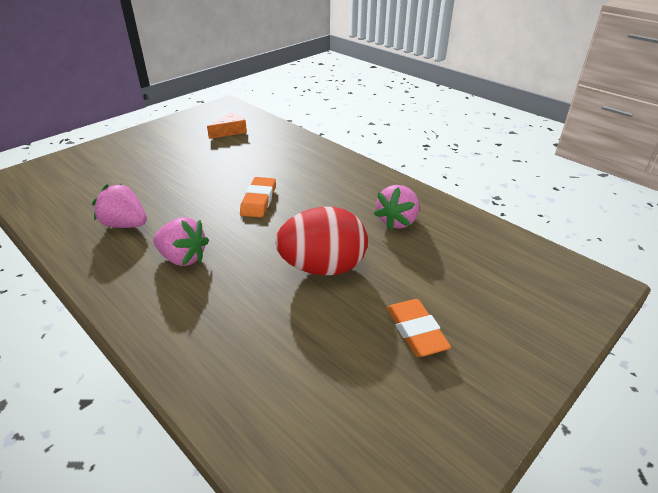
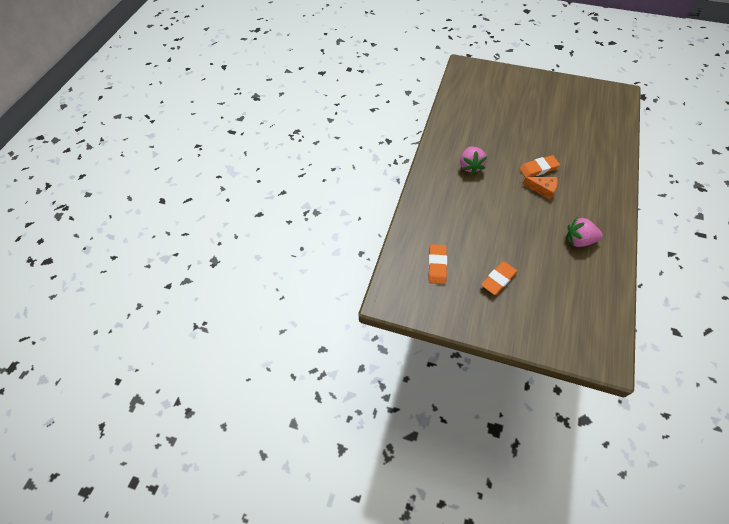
camera: 65 degrees right, 20 degrees up
pink strawberry [92,184,147,228] -> none
orange cheese [207,112,247,139] -> orange cheese moved to [523,177,558,199]
red egg [275,207,368,275] -> none
none -> orange eraser [428,244,447,284]

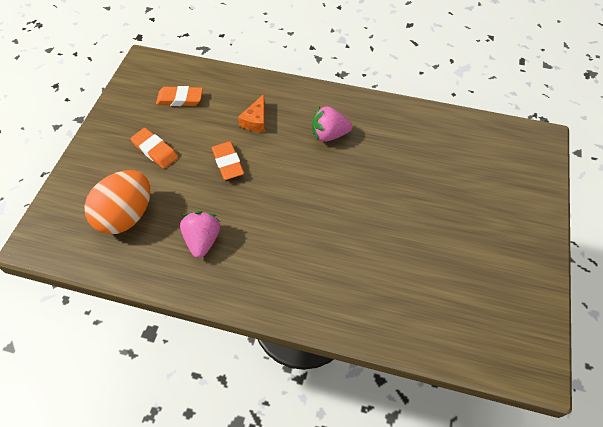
camera: 85 degrees right, 0 degrees up
orange eraser [519,155,560,177] -> orange eraser moved to [212,141,244,180]
orange cheese [523,177,558,199] -> orange cheese moved to [238,94,265,132]
none -> orange egg [84,170,150,234]

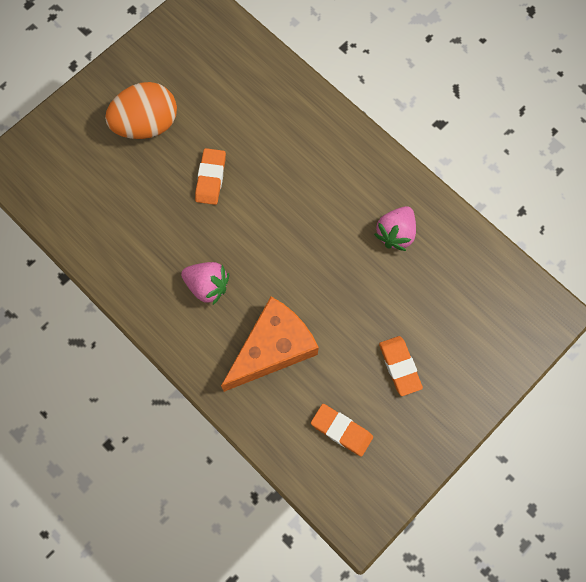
camera: 150 degrees left, 15 degrees up
orange egg [84,170,150,234] -> orange egg moved to [105,82,177,139]
orange eraser [212,141,244,180] -> orange eraser moved to [195,148,226,205]
orange cheese [238,94,265,132] -> orange cheese [221,296,319,392], size x2.06

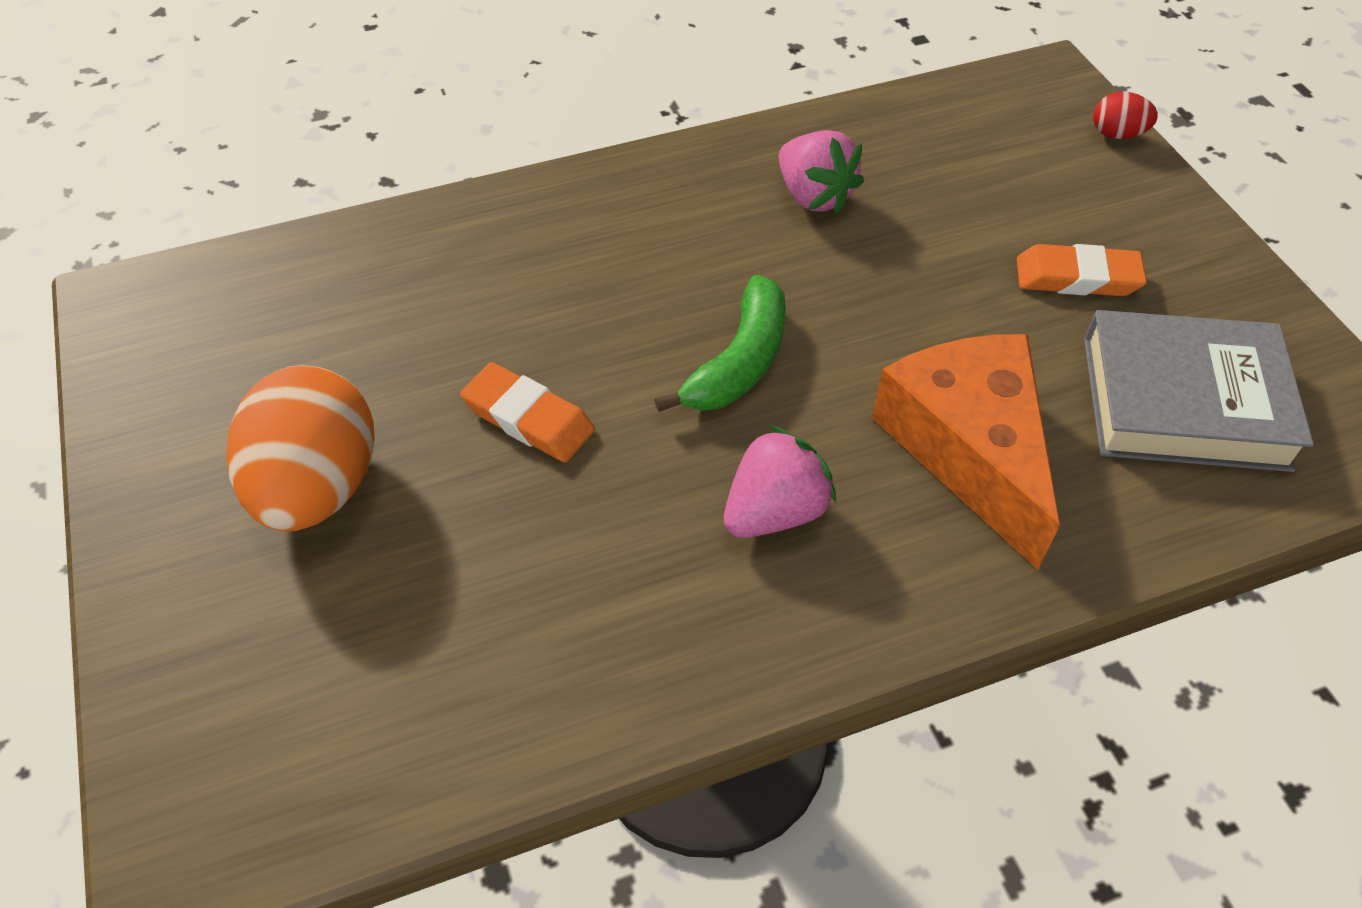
camera: 65 degrees left, 20 degrees down
orange eraser [311,404,373,457] -> grey book [1084,310,1314,472]
none -> green banana [654,275,786,412]
none -> red egg [1093,92,1158,139]

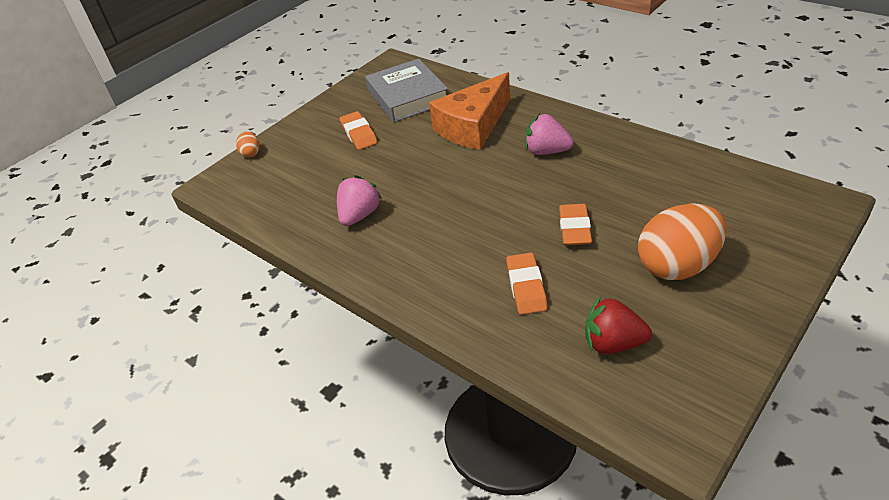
camera: 115 degrees left, 10 degrees down
green banana [654,275,786,412] -> none
red egg [1093,92,1158,139] -> orange egg [236,131,260,157]
none -> orange eraser [506,253,548,315]
none -> red strawberry [585,296,652,354]

